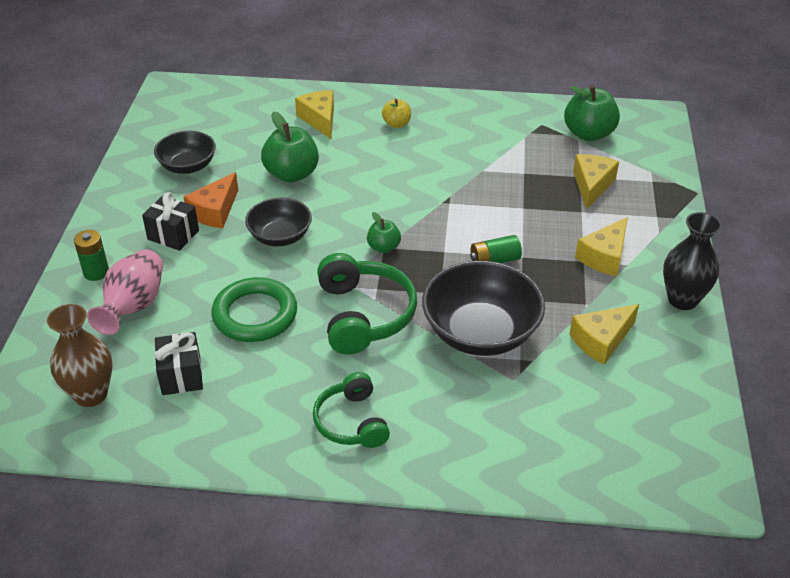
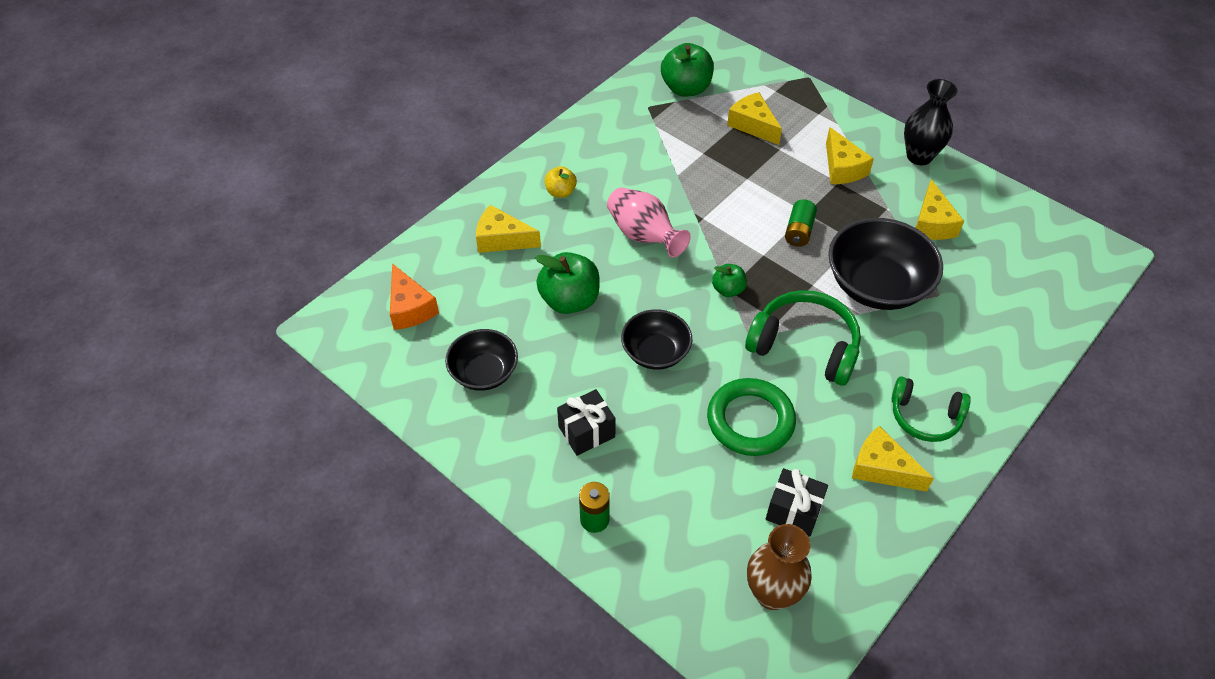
camera: 55 degrees left, 10 degrees up
pink vase [87,249,163,335] -> pink vase moved to [607,187,691,258]
orange cheese [183,172,238,228] -> orange cheese moved to [390,263,439,330]
none -> yellow cheese [852,426,934,492]

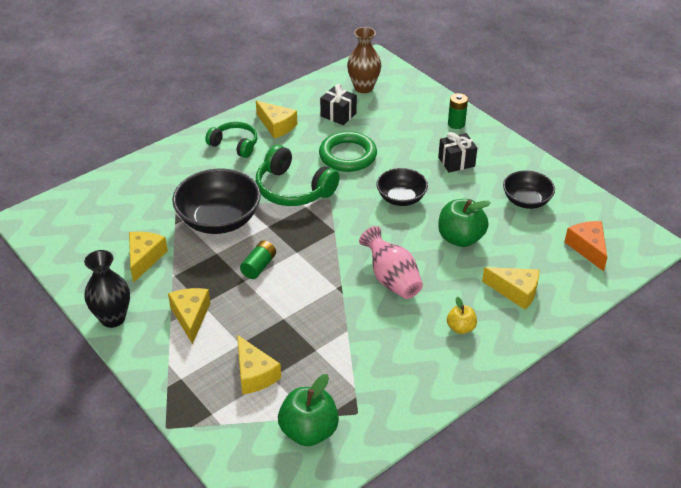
camera: 170 degrees left, 10 degrees down
green apple [712,264,747,297] -> none

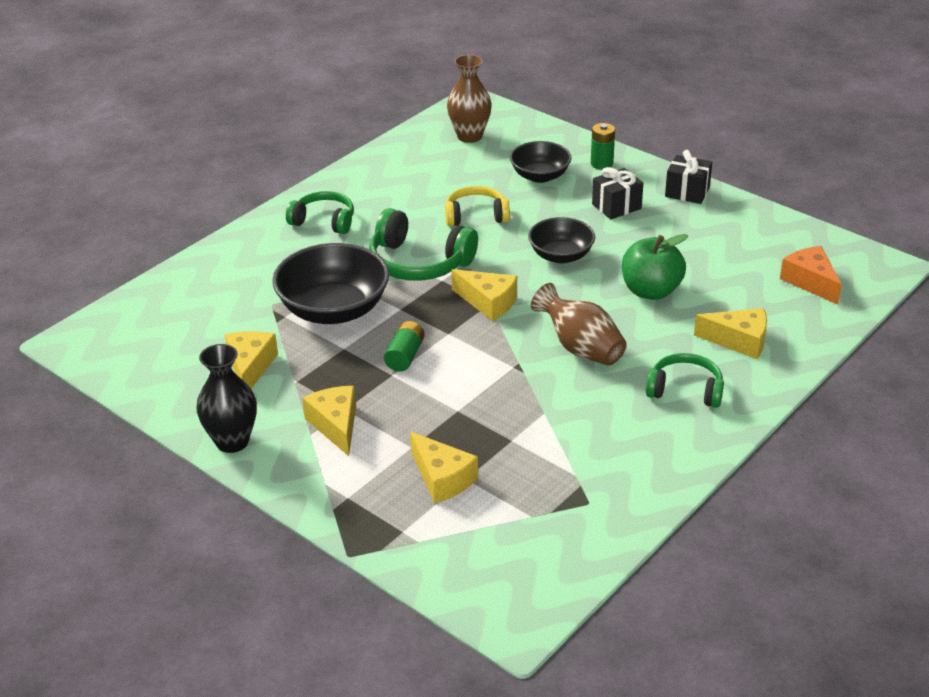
camera: 10 degrees left, 5 degrees down
yellow cheese [256,101,297,139] -> yellow cheese moved to [451,269,517,321]
green apple [278,374,339,446] -> none
green ring [319,131,377,172] -> yellow headphones [445,186,510,226]
black gift [320,84,357,125] -> black gift moved to [665,150,712,204]
pink vase [359,226,423,299] -> brown vase [531,283,627,366]
yellow apple [447,297,477,334] -> green headphones [646,353,724,408]
black bowl [503,170,555,209] -> black bowl moved to [510,141,572,183]

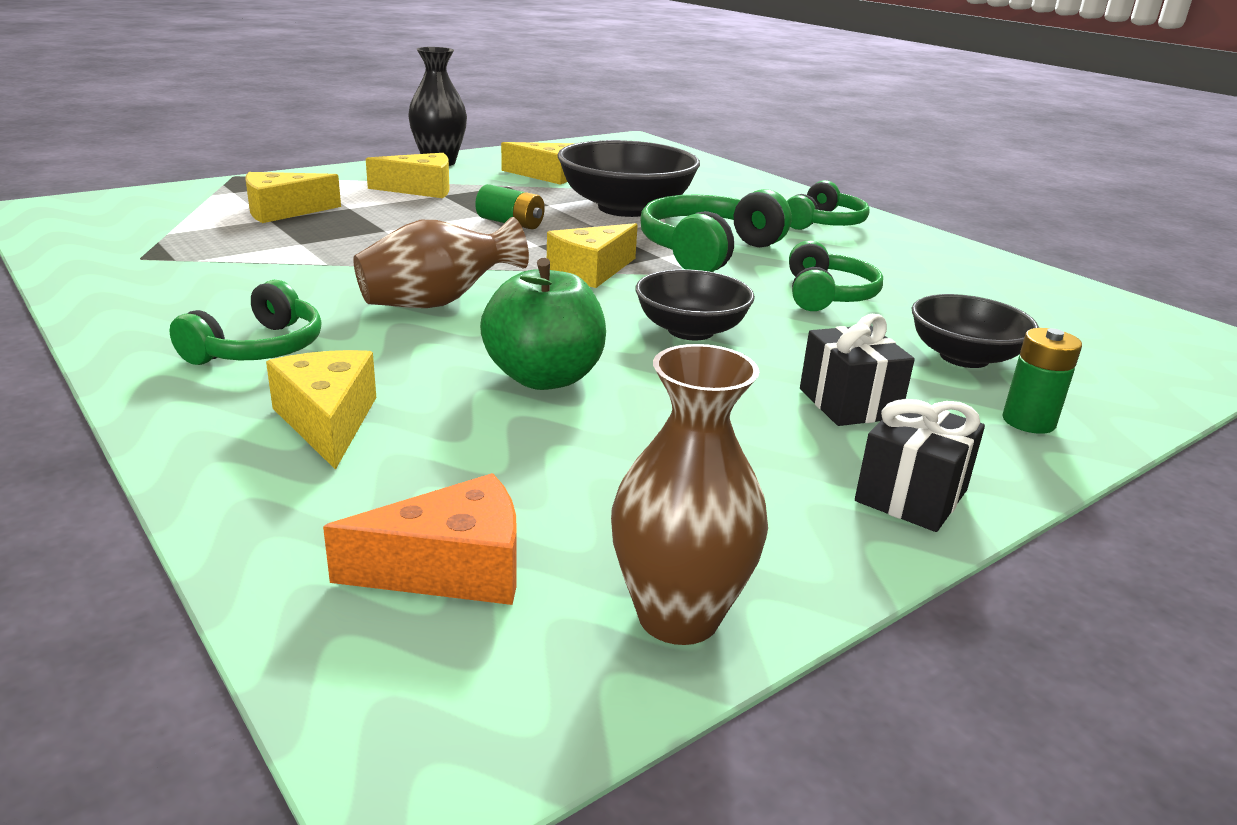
camera: 100 degrees right, 10 degrees down
yellow headphones [445,186,510,226] -> green headphones [789,240,883,311]
brown vase [447,55,492,143] -> brown vase moved to [611,344,768,645]
yellow cheese [694,308,767,359] -> yellow cheese turned 135 degrees clockwise [266,350,376,470]

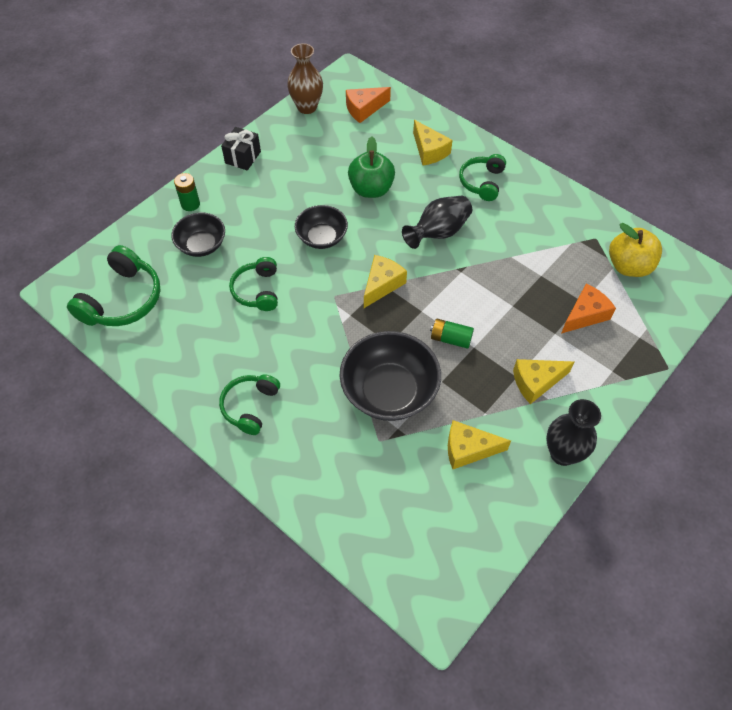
camera: 170 degrees right, 30 degrees up
yellow cheese [246,172,341,223] -> orange cheese [561,283,616,333]
brown vase [353,217,529,308] -> black vase [402,196,472,249]
green headphones [640,189,792,272] -> green headphones moved to [67,245,161,326]
black gift [800,314,915,426] -> none
none -> yellow apple [609,223,662,277]

